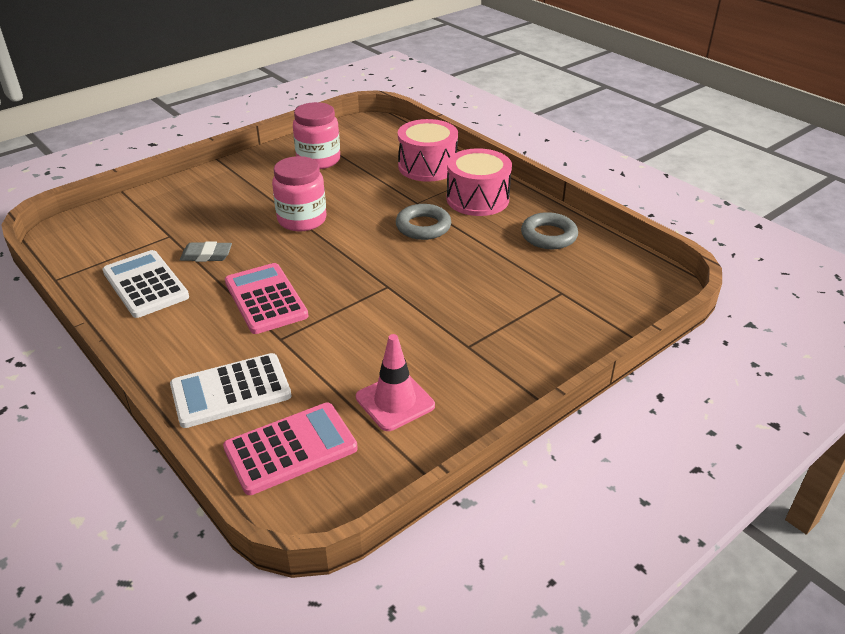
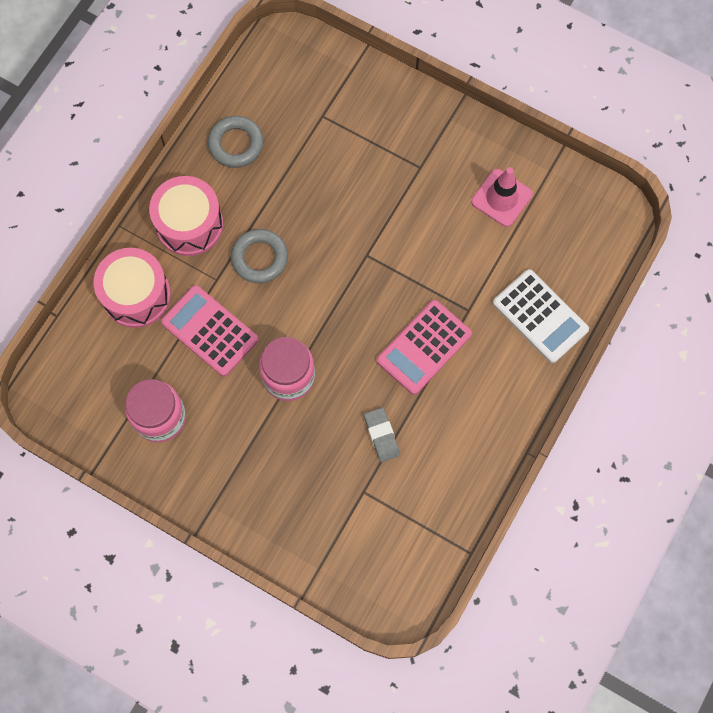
camera: 110 degrees left, 35 degrees up
white calculator [103,250,189,318] -> none
pink calculator [223,403,358,495] -> pink calculator moved to [161,285,259,377]

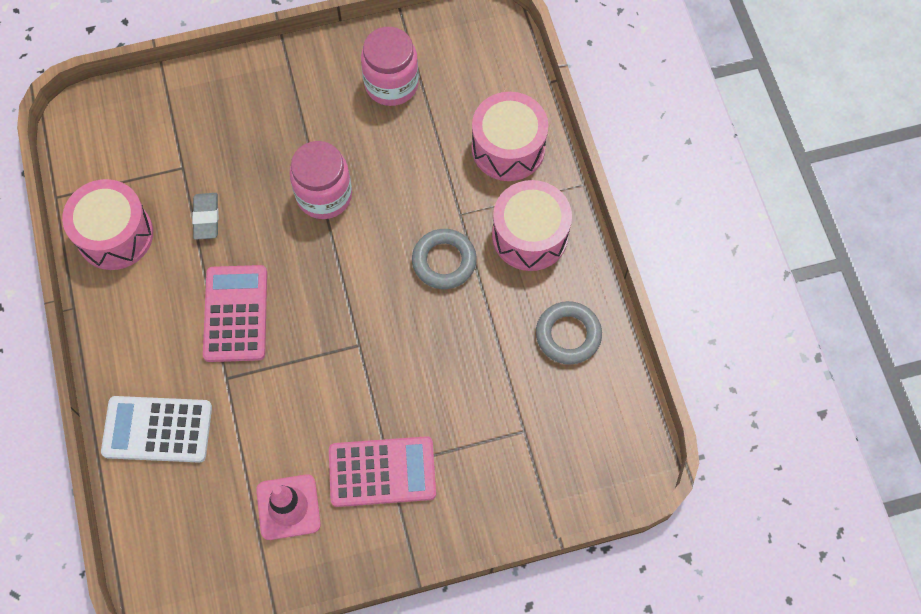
camera: 135 degrees right, 5 degrees down
pink calculator [161,285,259,377] -> pink calculator moved to [329,436,436,507]
grey eraser [364,408,400,462] -> grey eraser turned 60 degrees clockwise [192,193,219,240]
none -> pink drum [62,179,153,270]

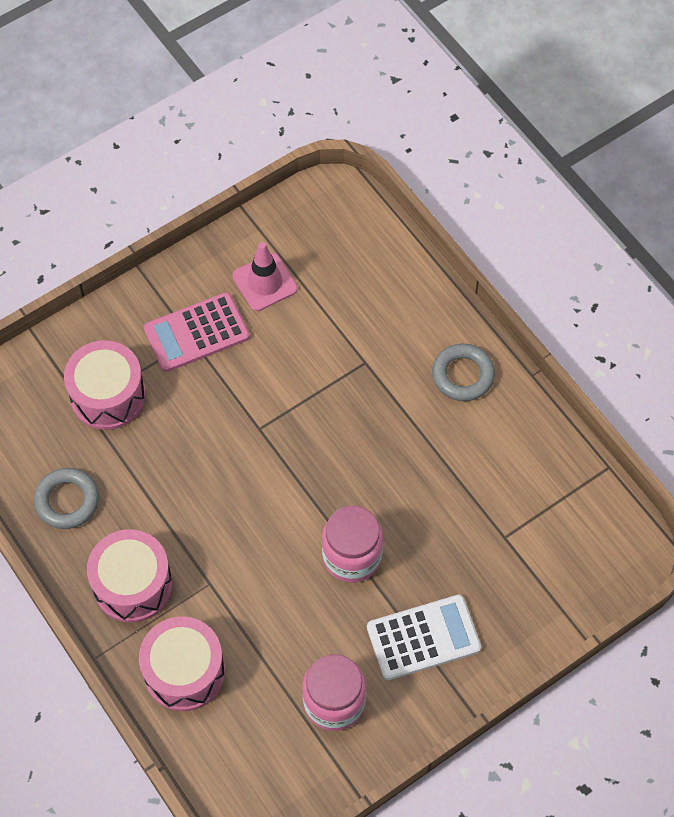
camera: 160 degrees right, 5 degrees down
pink drum [62,179,153,270] -> pink drum moved to [64,340,146,430]
white calculator [101,396,212,463] -> white calculator moved to [367,595,481,680]
grey eraser [192,193,219,240] -> none
pink calculator [203,265,267,362] -> none
grey ring [412,229,477,289] -> grey ring moved to [432,344,495,401]

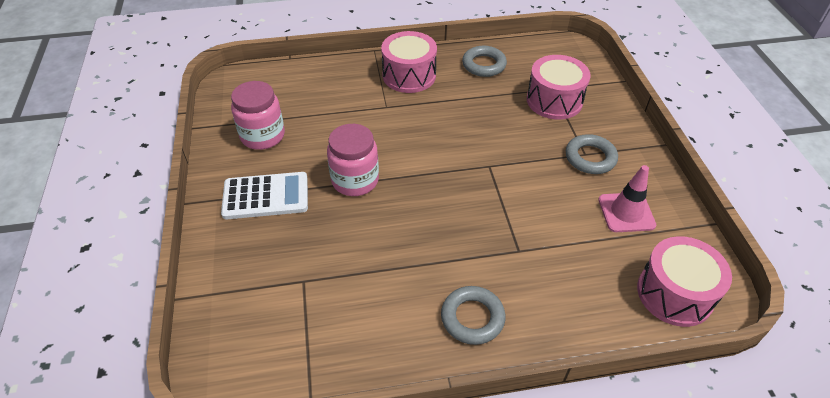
camera: 115 degrees right, 15 degrees down
pink drum [139,616,225,711] -> pink drum moved to [637,236,732,327]
pink calculator [144,292,250,372] -> grey ring [566,134,618,174]
white calculator [367,595,481,680] -> white calculator turned 105 degrees counterclockwise [221,172,308,219]

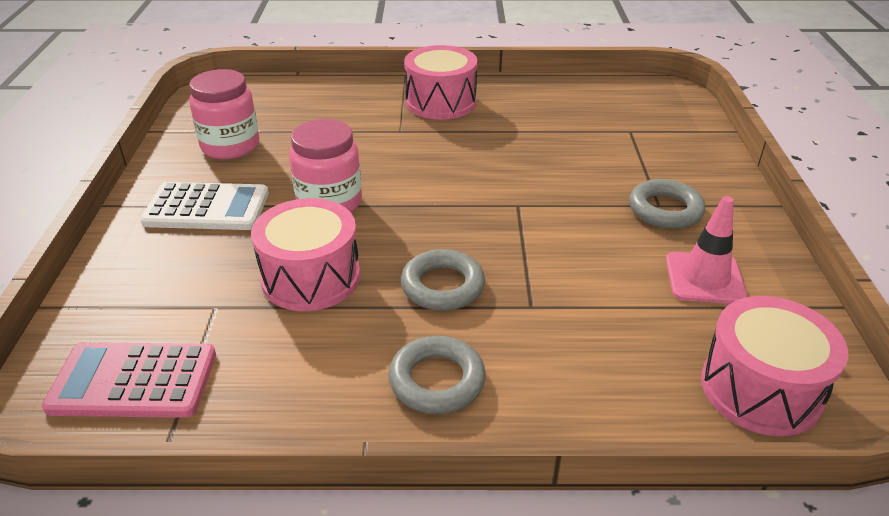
camera: 10 degrees right, 10 degrees down
grey ring [462,46,507,77] -> grey ring moved to [401,249,485,311]
pink drum [526,55,591,120] -> pink drum moved to [251,198,360,311]
none -> pink calculator [42,342,216,418]

